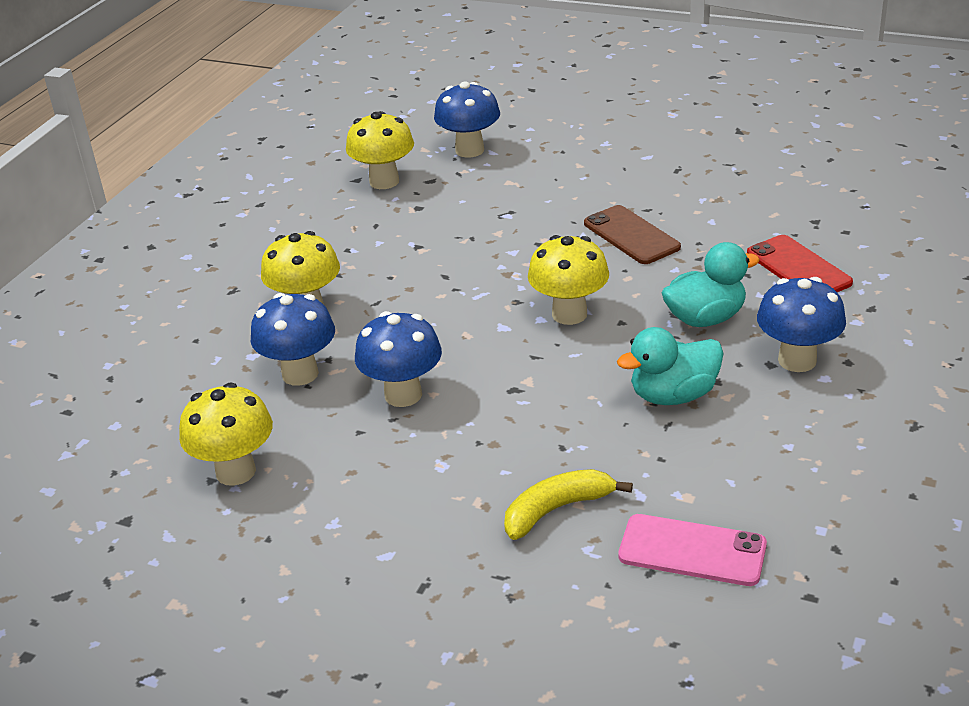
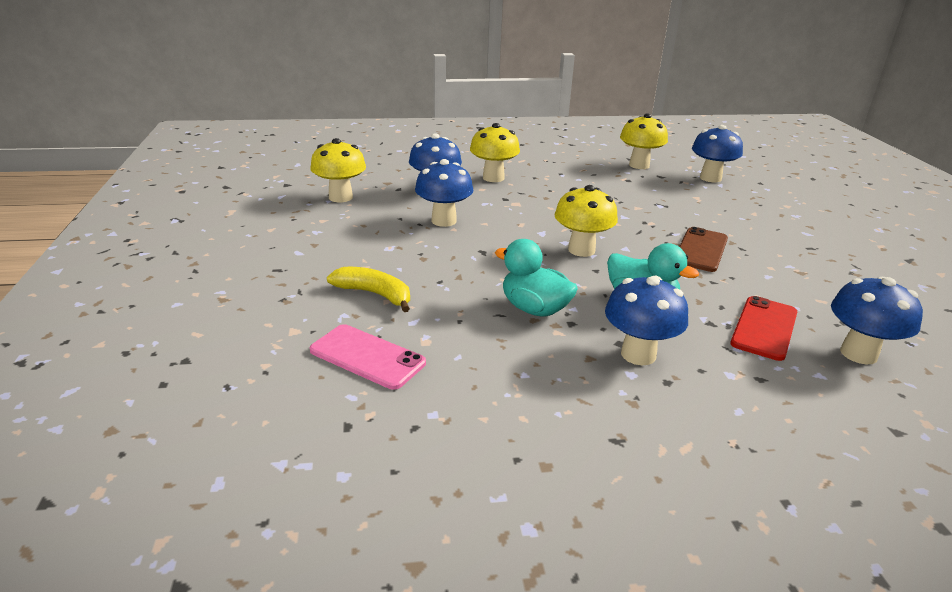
camera: 55 degrees right, 5 degrees down
pink phone [618,514,767,586] -> pink phone turned 45 degrees counterclockwise [310,324,426,390]
none -> blue mushroom [831,277,923,365]

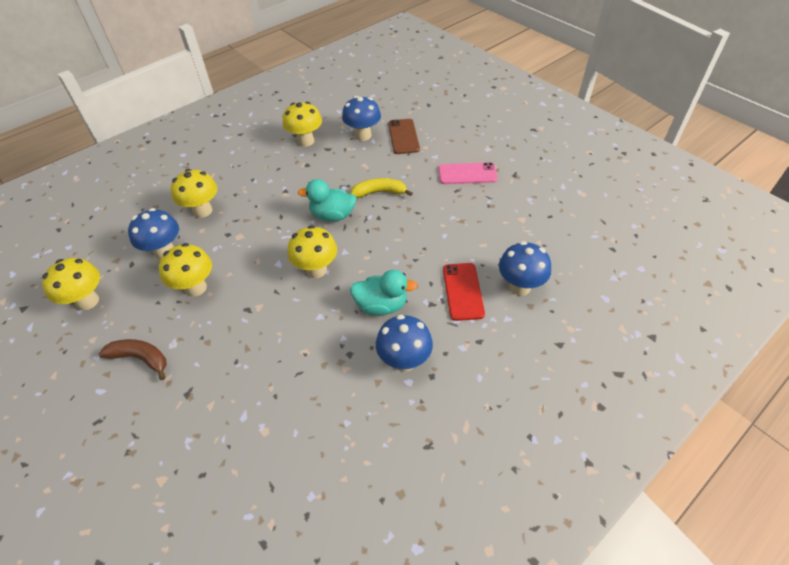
camera: 30 degrees left, 20 degrees up
pink phone [310,324,426,390] -> pink phone moved to [438,162,498,184]
yellow banana [327,267,410,312] -> yellow banana moved to [350,178,413,198]
blue mushroom [415,159,473,227] -> yellow mushroom [159,243,212,297]
turquoise duck [495,239,578,316] -> turquoise duck moved to [298,179,357,221]
brown phone [679,227,728,272] -> brown phone moved to [388,119,420,154]
none -> brown banana [98,339,167,380]

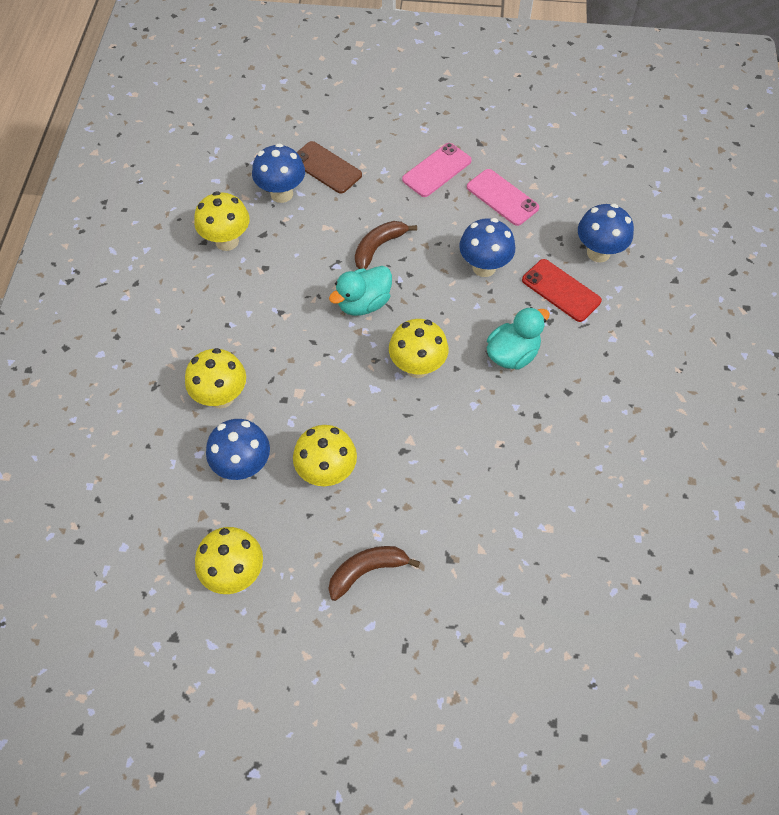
camera: 45 degrees left, 10 degrees up
yellow banana [350,178,413,198] -> brown banana [355,221,417,269]
blue mushroom [376,315,433,372] -> blue mushroom moved to [459,218,515,277]
none -> pink phone [467,169,539,226]

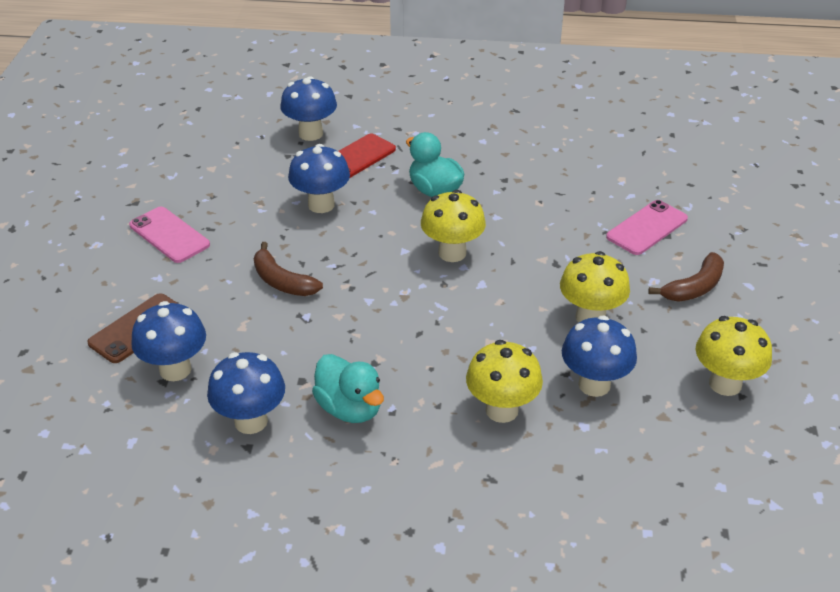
camera: 90 degrees left, 20 degrees down
yellow mushroom [194,191,250,251] -> blue mushroom [207,352,285,434]
brown banana [328,546,420,601] -> brown banana turned 105 degrees counterclockwise [648,252,724,302]
turquoise duck [329,266,392,316] -> turquoise duck moved to [312,354,384,423]
pink phone [467,169,539,226] -> pink phone moved to [606,200,688,255]

